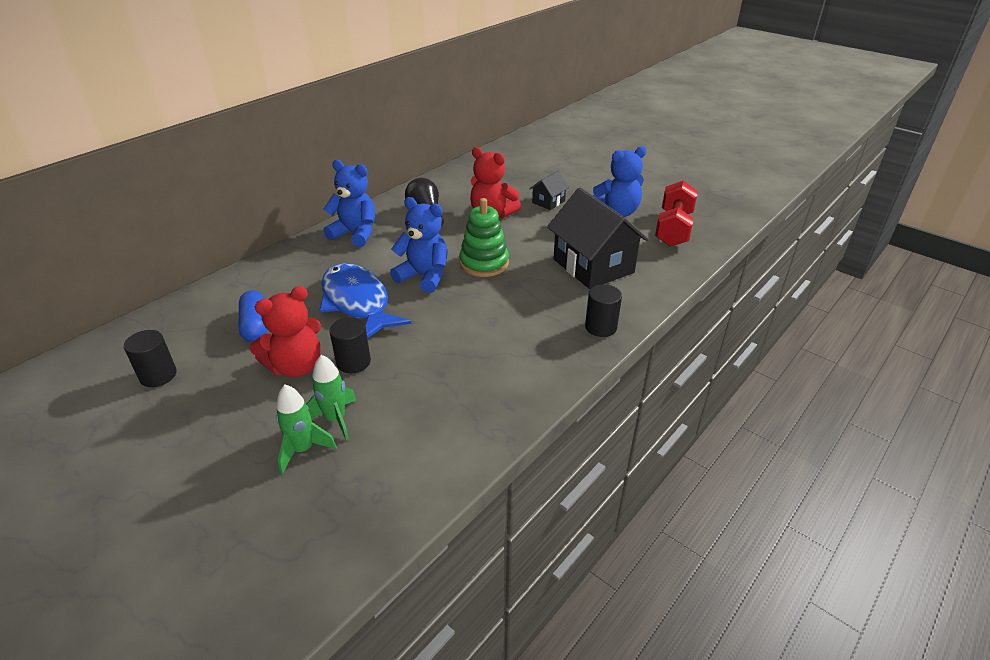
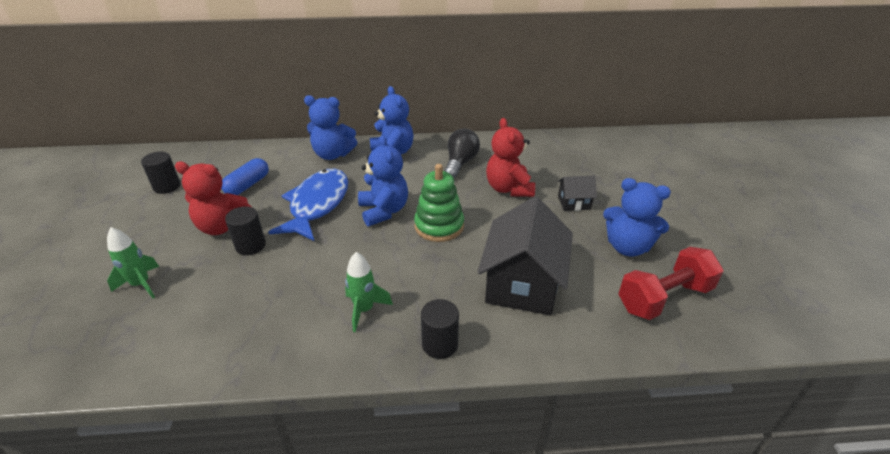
camera: 45 degrees right, 0 degrees up
green rocket [306,355,356,441] -> green rocket moved to [345,252,393,332]
none -> blue teddy bear [304,95,357,160]

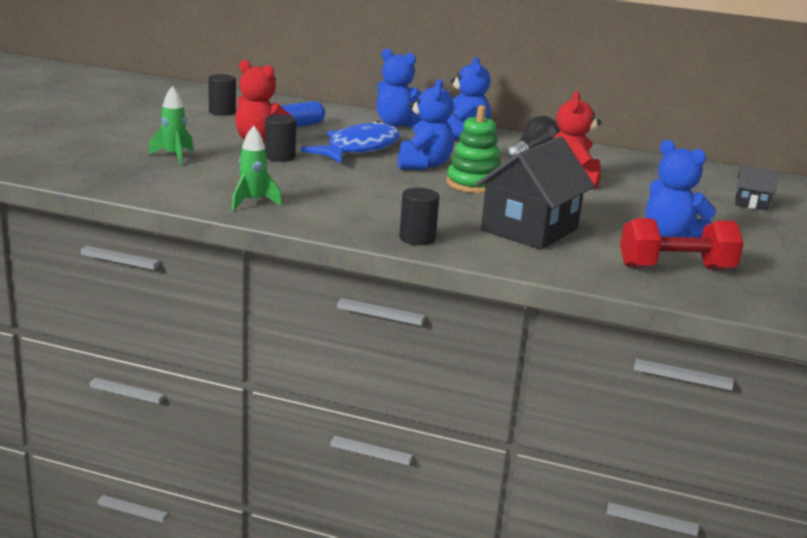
camera: 20 degrees right, 15 degrees down
green rocket [345,252,393,332] -> green rocket moved to [232,126,282,211]
black house [558,176,597,211] -> black house moved to [735,165,779,211]

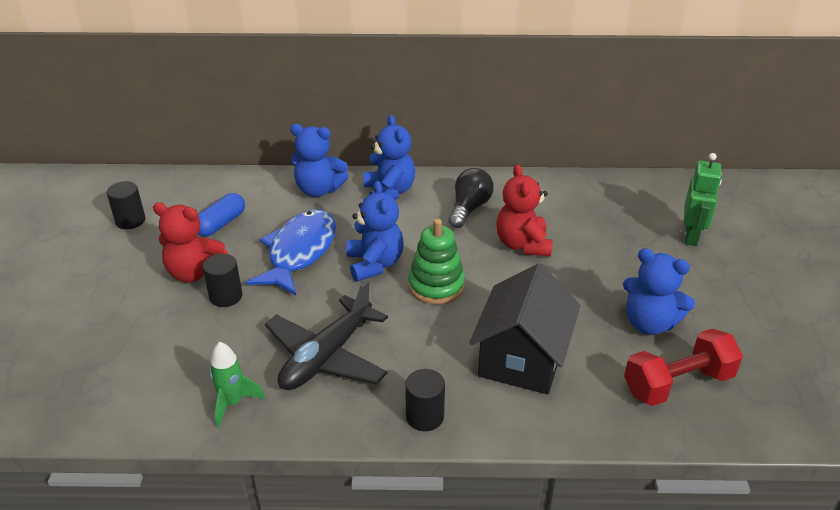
camera: 15 degrees left, 15 degrees up
green rocket [148,86,194,165] -> none
black house [735,165,779,211] -> green robot [684,153,722,246]
none -> black plane [265,280,388,390]

